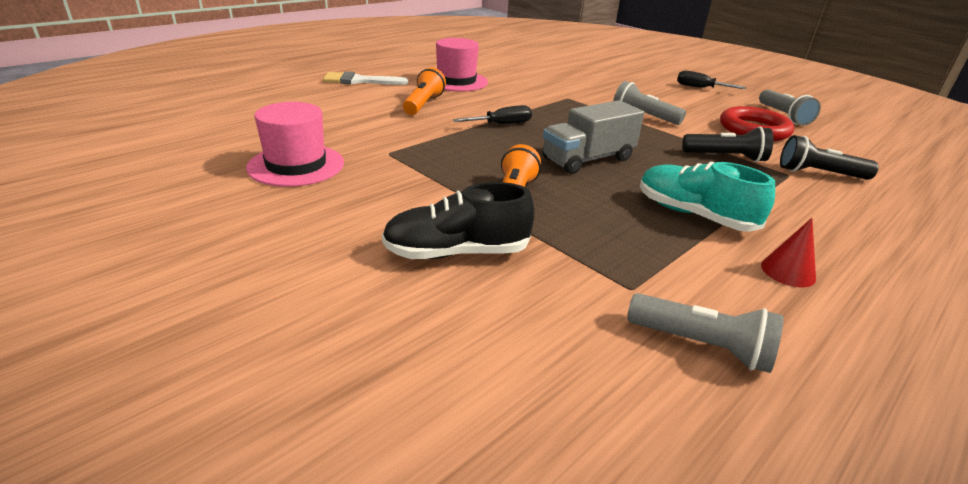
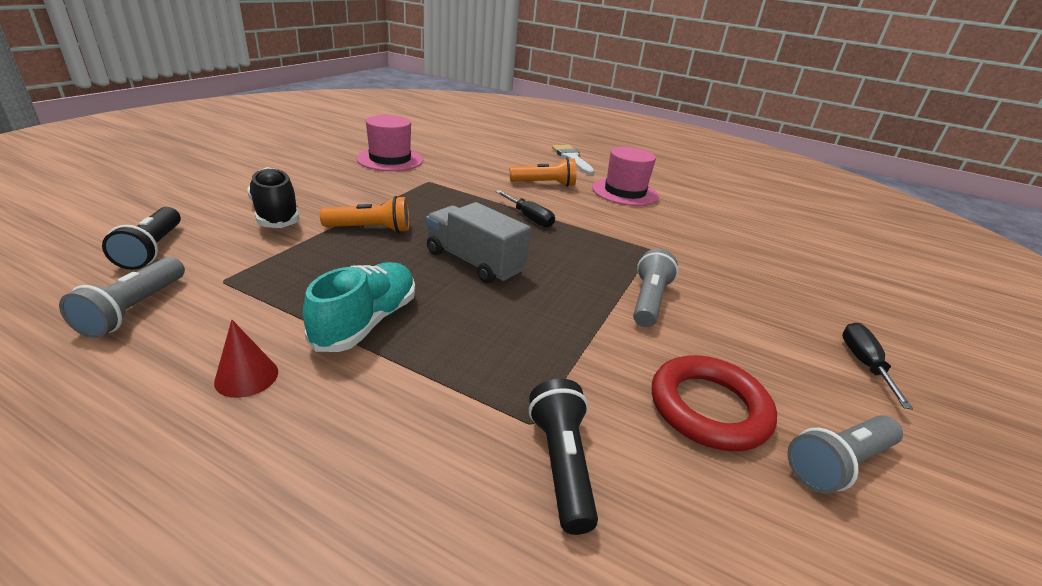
camera: 70 degrees right, 0 degrees up
black flashlight [682,126,773,162] -> black flashlight moved to [102,207,181,270]

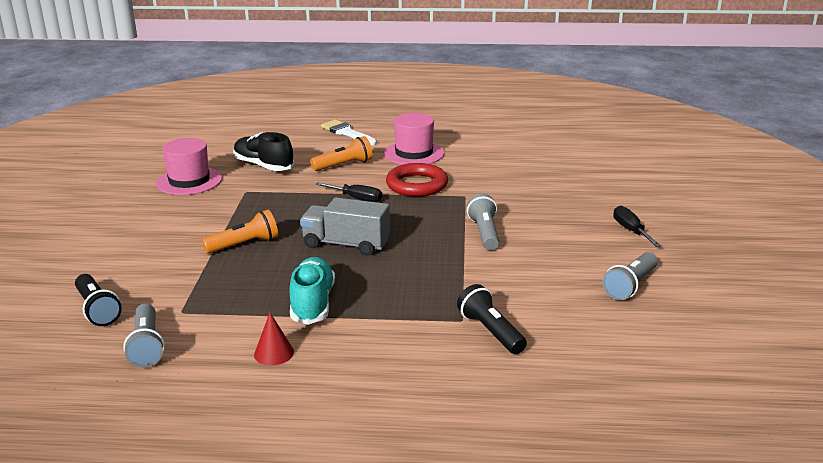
camera: 20 degrees left, 5 degrees down
black shoe [247,167,300,228] -> black shoe moved to [233,132,294,171]
red ring [652,355,777,451] -> red ring moved to [386,163,448,197]

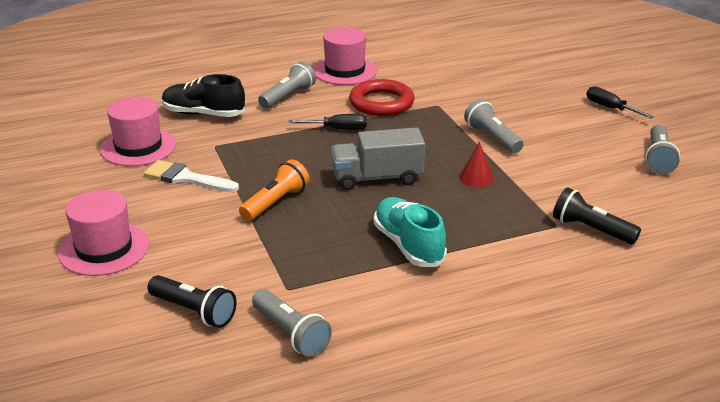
camera: 25 degrees left, 5 degrees up
red cone [254,313,294,365] -> red cone moved to [459,141,494,188]
orange flashlight [310,136,373,171] -> grey flashlight [258,62,316,109]
white brush [321,120,377,145] -> white brush moved to [144,160,239,192]
none -> pink hat [58,190,149,276]

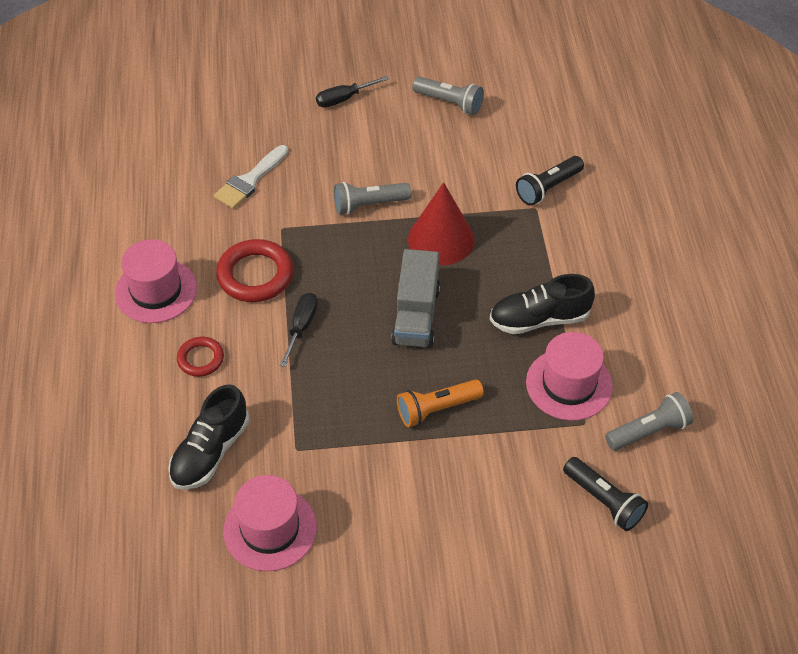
camera: 75 degrees left, 20 degrees up
pink hat [58,190,149,276] -> pink hat moved to [526,332,613,421]
white brush [144,160,239,192] -> white brush moved to [214,145,288,209]
black flashlight [147,275,236,328] -> black flashlight turned 90 degrees clockwise [563,457,648,531]
orange flashlight [239,159,310,221] -> orange flashlight turned 75 degrees counterclockwise [397,379,484,427]
grey flashlight [258,62,316,109] -> red ring [177,337,224,377]
turquoise shoe [374,197,447,267] -> black shoe [490,274,595,334]
red cone [459,141,494,188] -> red cone [408,182,475,265], size x1.94

